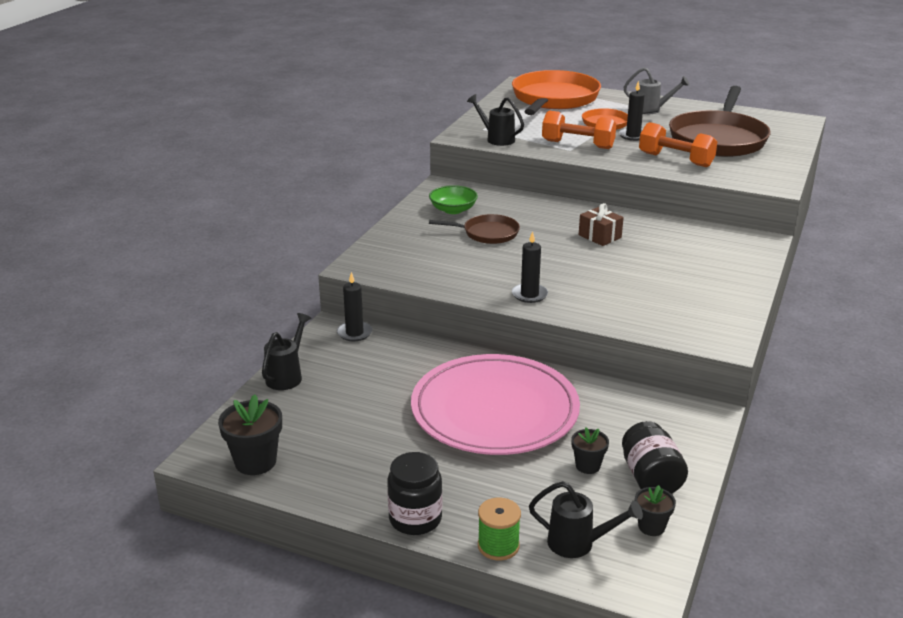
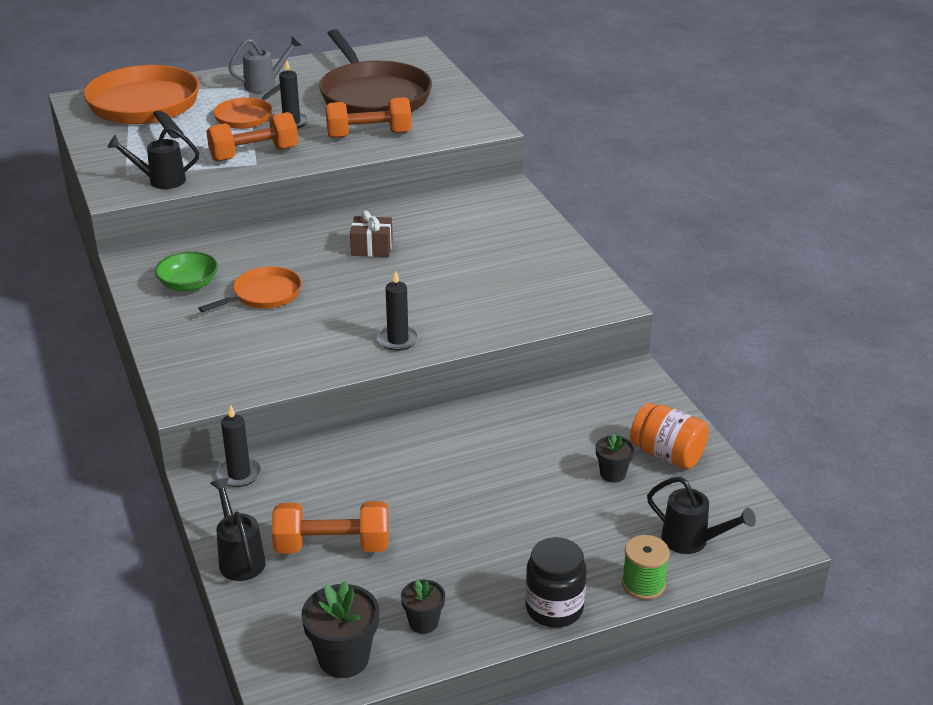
camera: 45 degrees left, 5 degrees up
pink plate [411,354,580,455] -> none
brown pan [429,214,520,244] -> orange pan [199,267,302,312]
black watering can [529,481,643,558] -> black watering can turned 60 degrees clockwise [647,476,756,554]
black jar [622,421,688,494] -> orange jar [630,403,709,469]
black flower pot [635,485,676,536] -> black flower pot moved to [401,579,445,634]
none -> orange dumbbell [272,501,389,554]

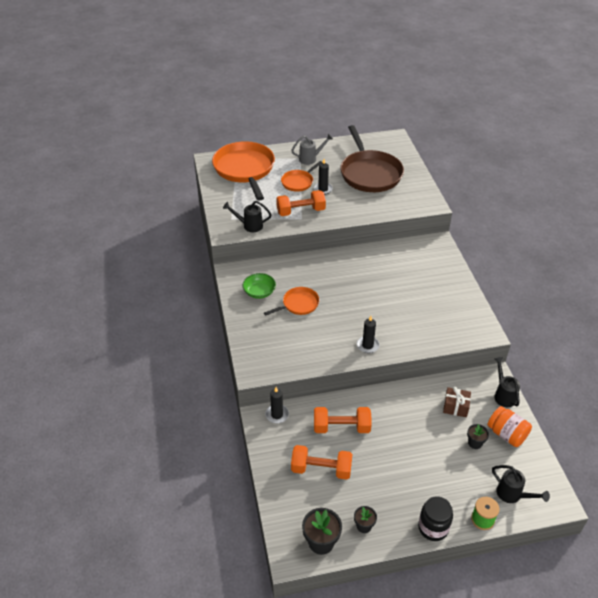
camera: 10 degrees right, 10 degrees up
black watering can [210,478,266,581] -> black watering can moved to [494,357,520,407]
orange dumbbell [326,97,412,138] -> orange dumbbell moved to [314,407,372,433]
brown gift [350,210,393,257] -> brown gift moved to [443,387,471,417]

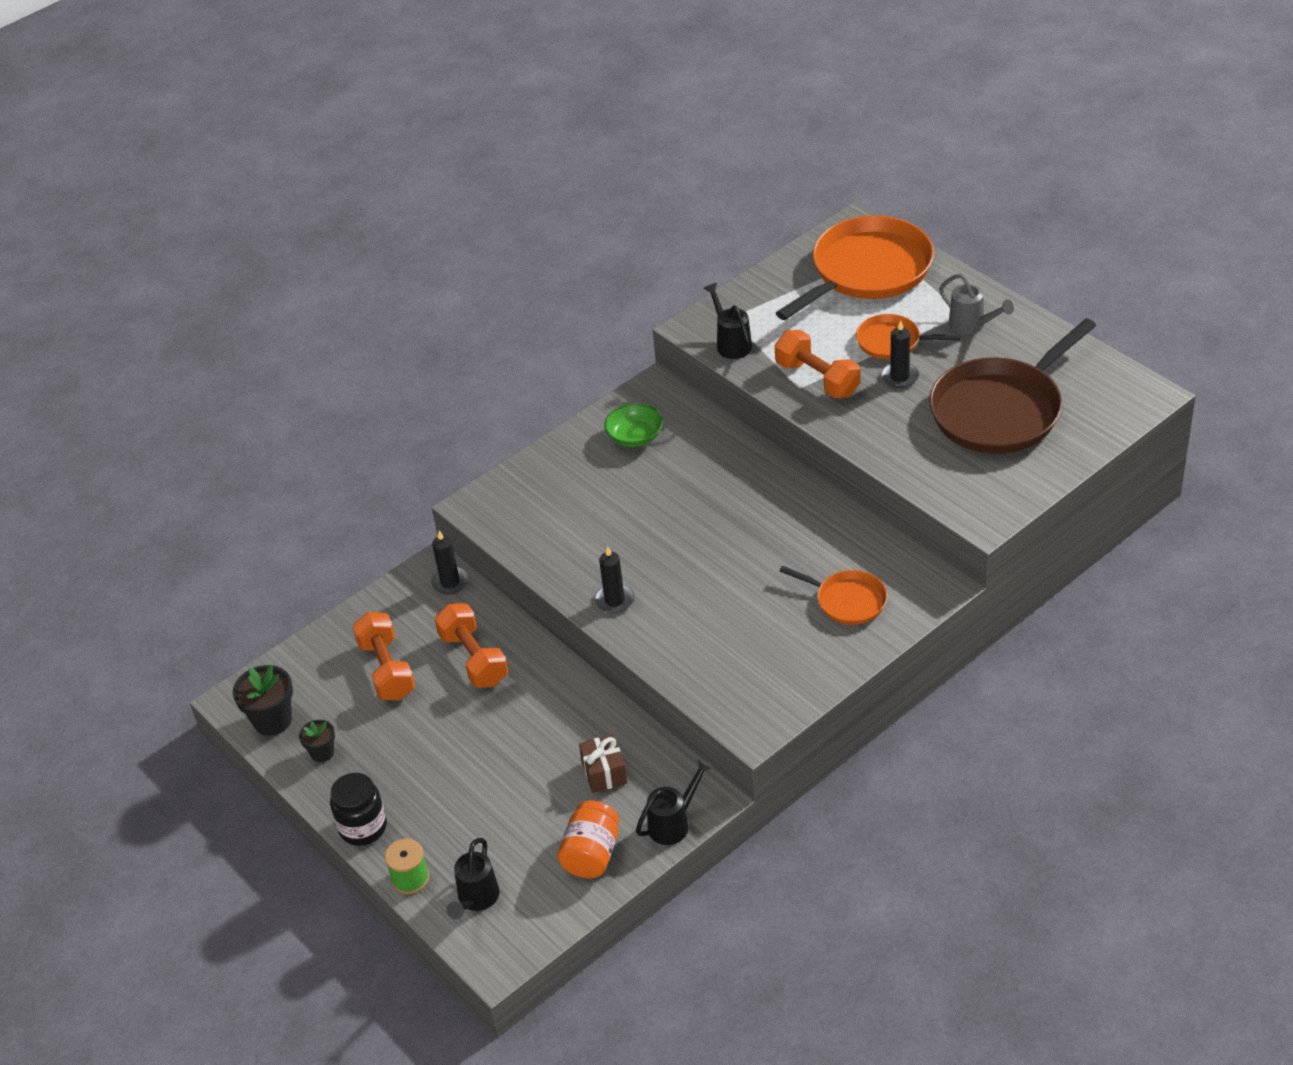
camera: 65 degrees right, 0 degrees up
orange pan [264,287,320,316] -> orange pan moved to [780,566,887,625]
black flower pot [467,424,489,449] -> none

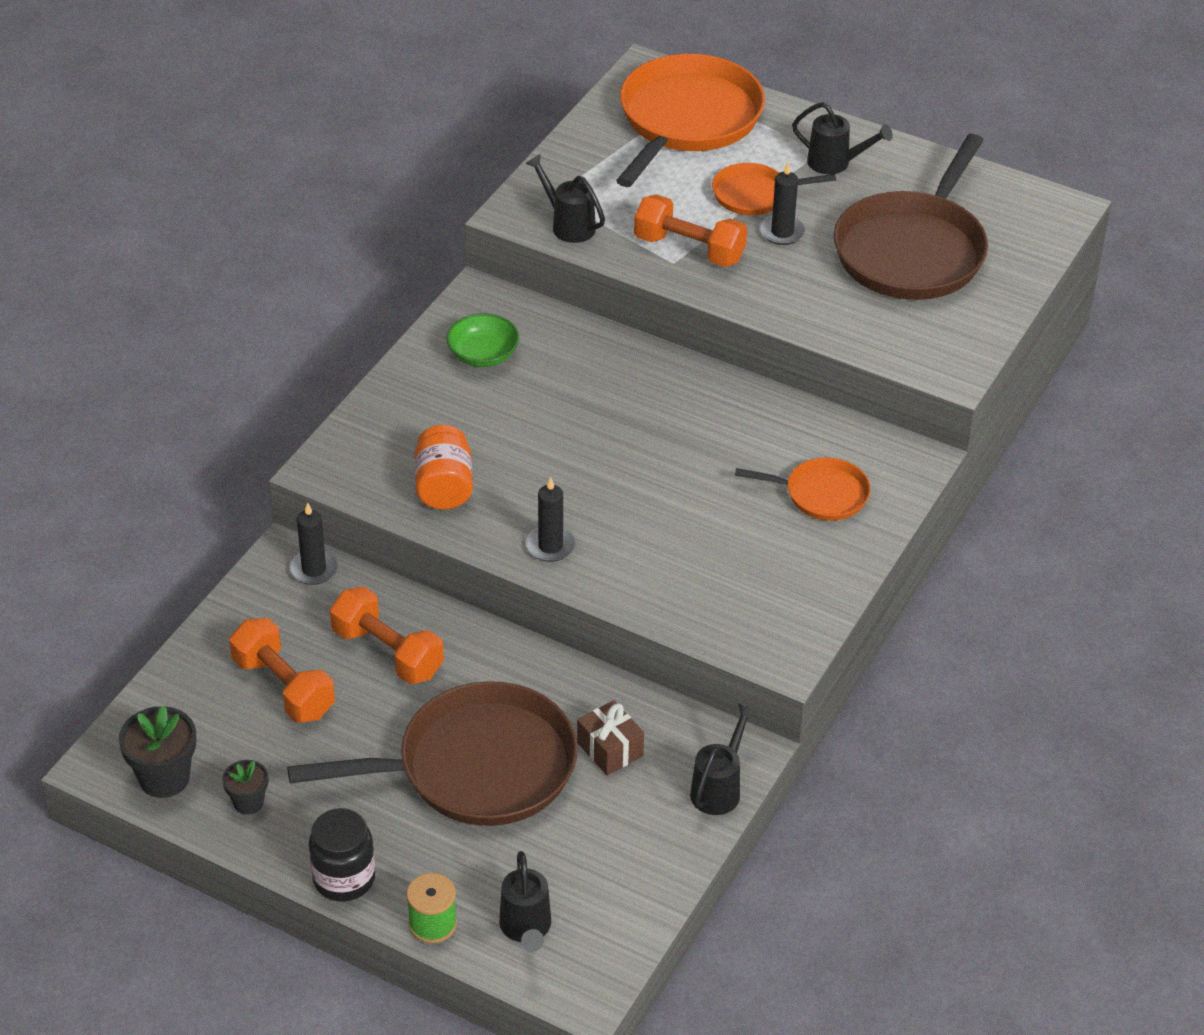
camera: 25 degrees left, 0 degrees up
orange jar [557,801,619,878] -> orange jar moved to [414,425,473,510]
grey watering can [939,274,1014,335] -> black watering can [792,102,893,175]
none -> brown pan [287,681,578,826]

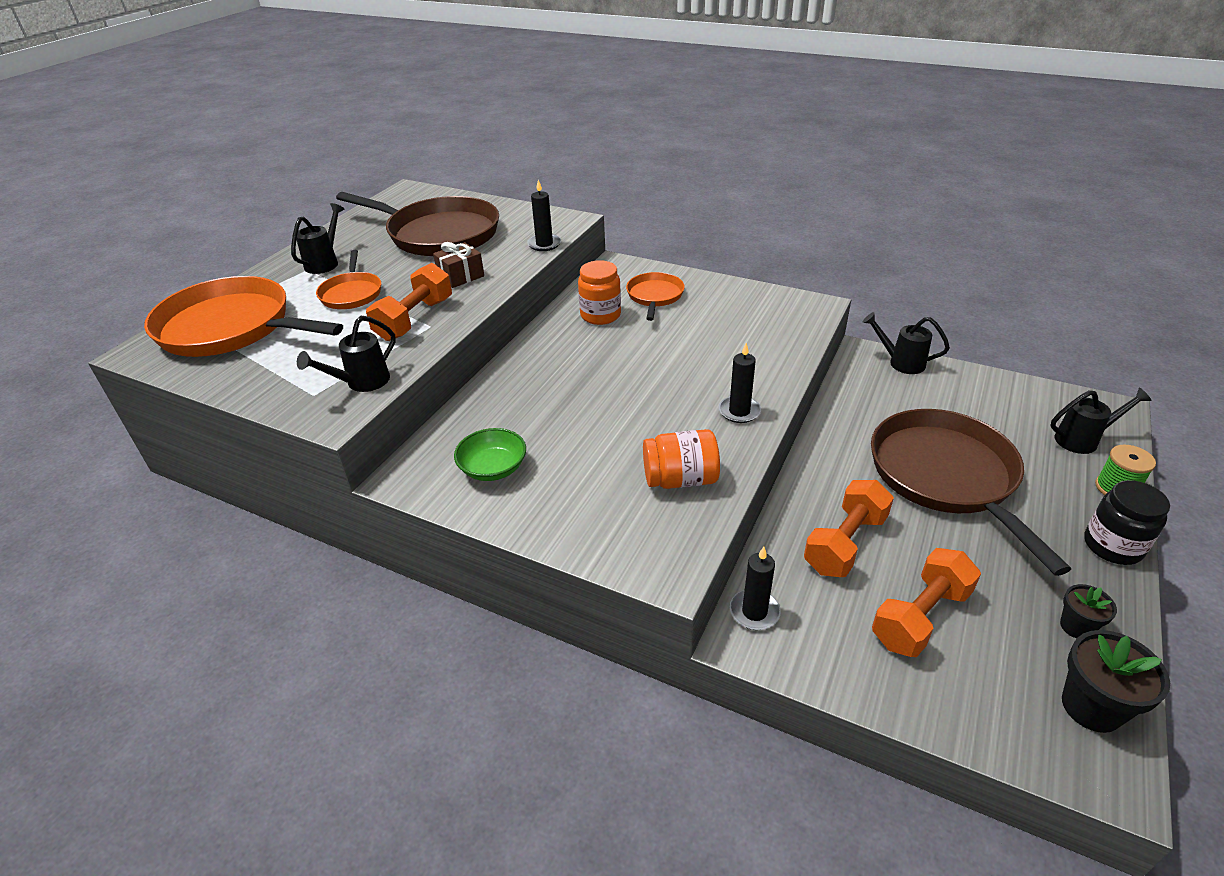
camera: 90 degrees left, 5 degrees down
brown gift [577,700,644,775] -> brown gift moved to [433,242,484,288]
black candle [760,163,805,245] -> black candle moved to [527,180,561,251]
none -> orange jar [578,260,621,325]

